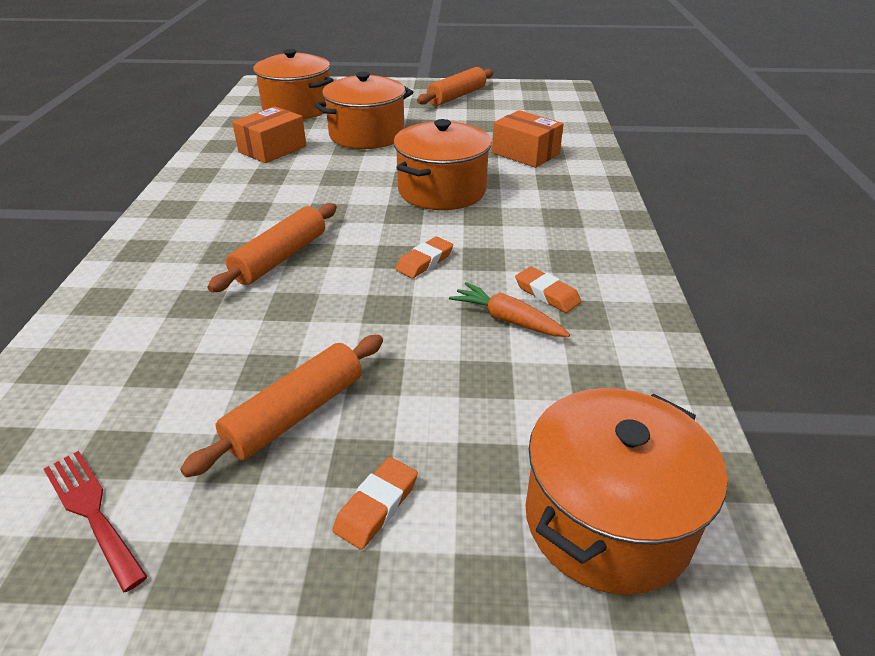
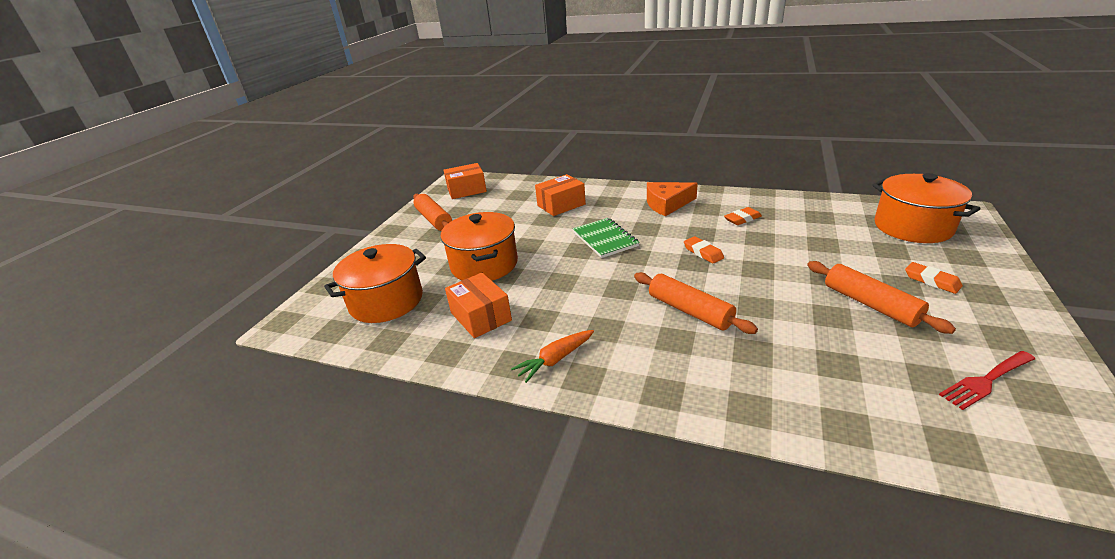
camera: 70 degrees left, 5 degrees down
orange pot [393,119,491,210] -> green notebook [572,218,639,258]
orange carrot [449,282,570,337] -> orange carrot moved to [511,330,594,383]
none -> orange box [444,163,487,199]
none -> orange cheese [647,182,698,216]

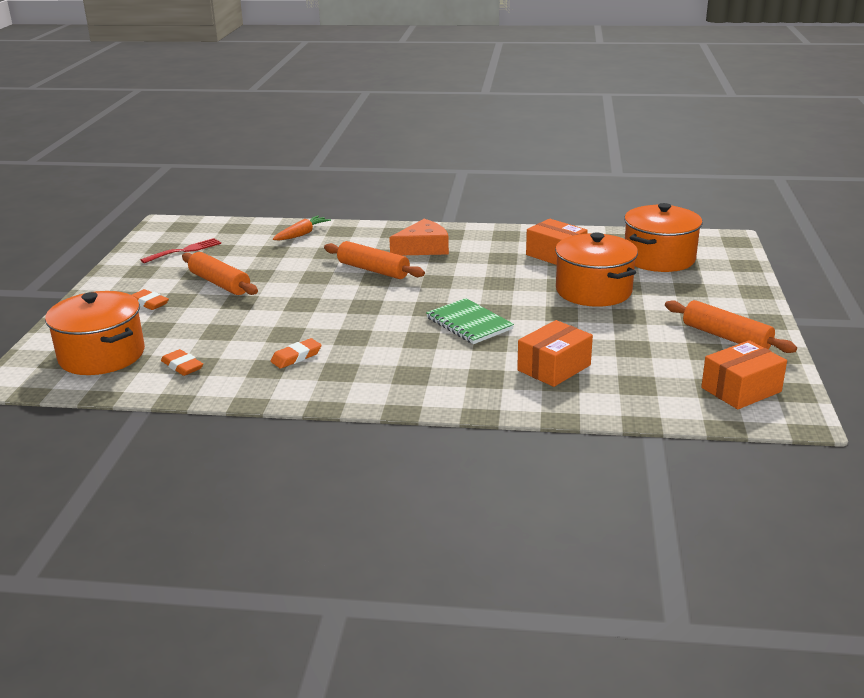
camera: 165 degrees right, 5 degrees down
orange carrot [511,330,594,383] -> orange carrot moved to [273,215,331,240]
orange cheese [647,182,698,216] -> orange cheese moved to [389,219,449,255]
orange eraser [684,236,724,264] -> orange eraser moved to [161,349,203,376]

